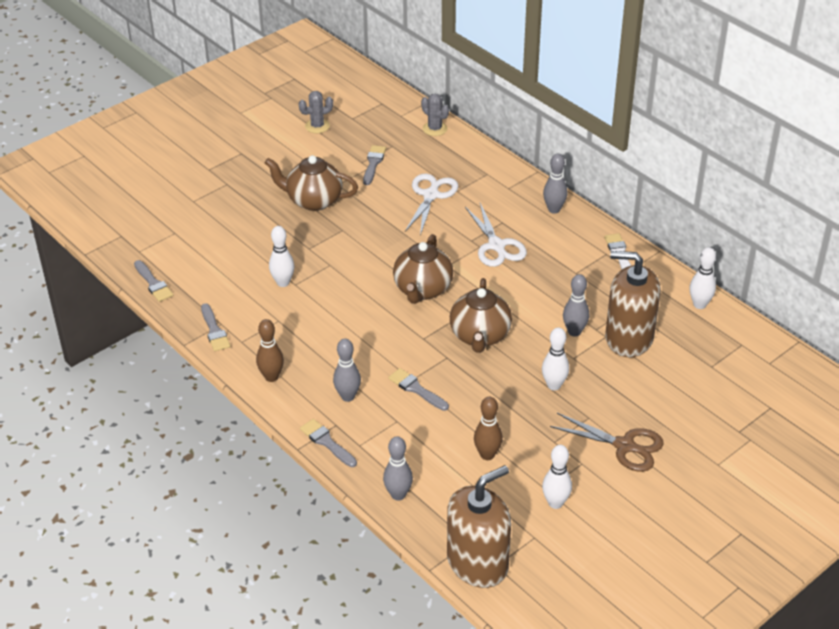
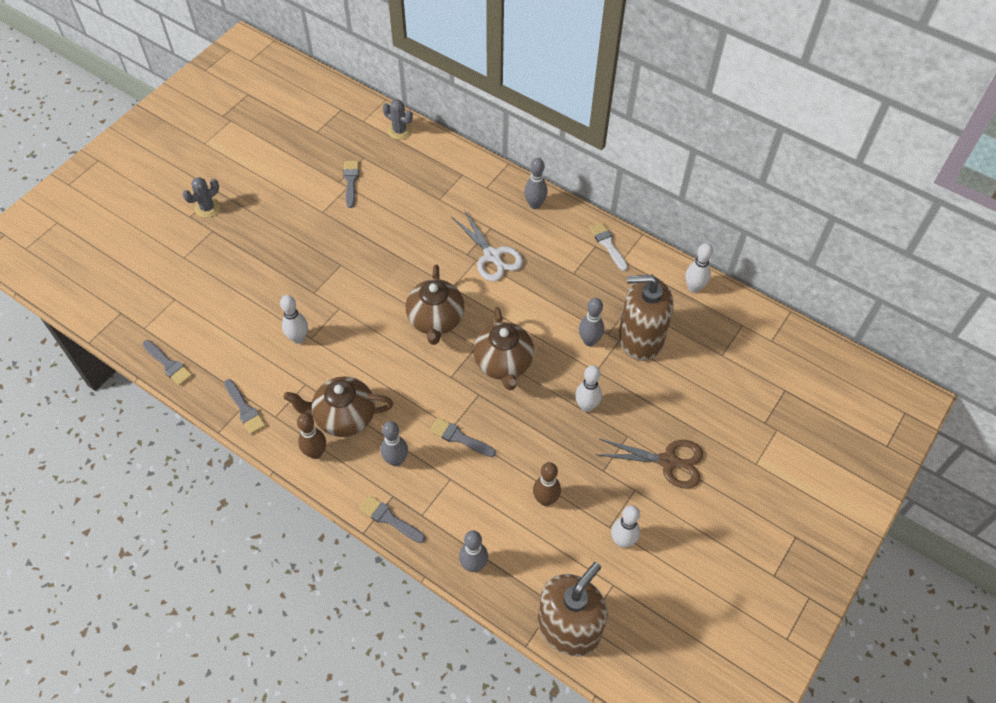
camera: 15 degrees left, 15 degrees up
brown teapot [265,155,358,211] -> brown teapot moved to [283,376,393,437]
grey cactus [299,91,333,133] -> grey cactus moved to [182,177,220,218]
white scissors [405,174,458,236] -> none

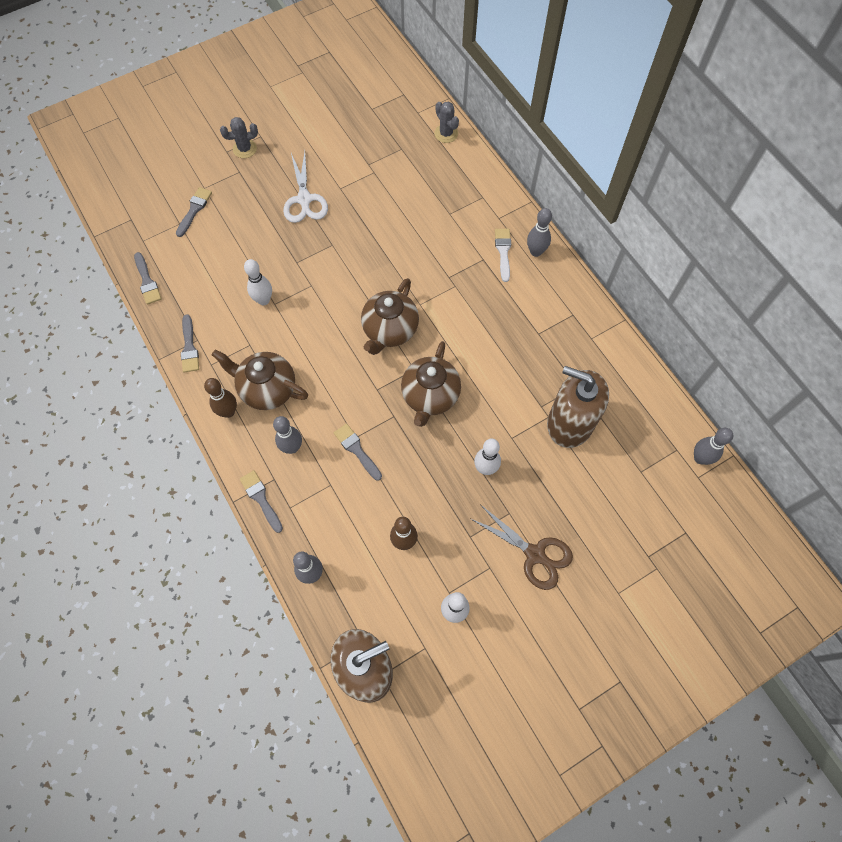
camera: 25 degrees right, 10 degrees up
grey brush [343,161,359,208] -> grey brush moved to [176,187,212,237]
white scissors [452,211,523,281] -> white scissors moved to [283,151,328,223]
grey bowling pin [579,298,604,346] -> grey bowling pin moved to [694,428,733,465]
white brush [589,222,628,271] -> white brush moved to [495,229,511,282]
white bowling pin [686,243,713,293] -> none

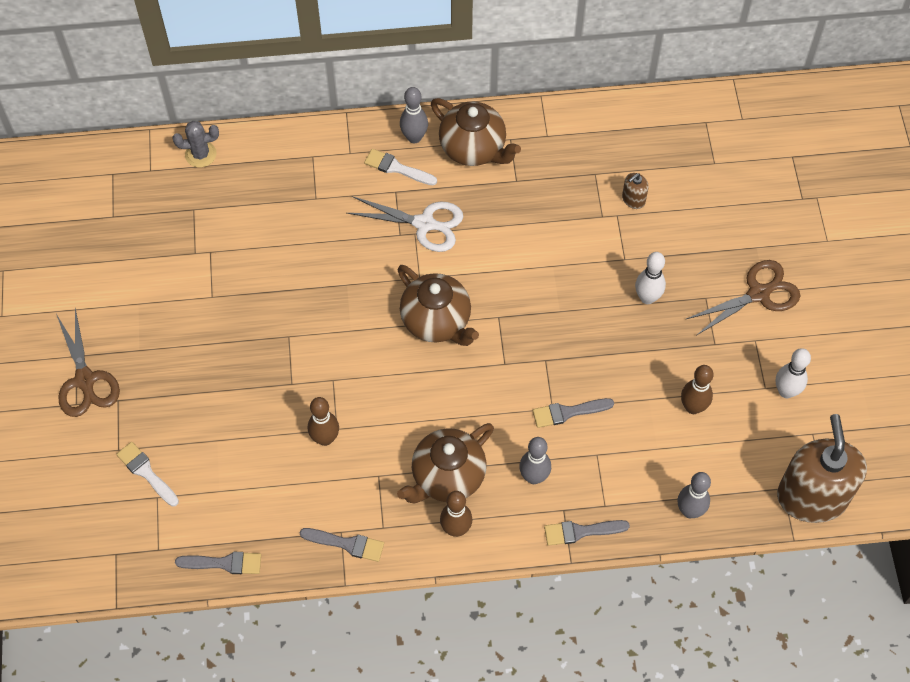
camera: 65 degrees left, 5 degrees down
grey brush [176,187,212,237] -> white brush [116,442,179,506]
grey cactus [220,117,258,158] -> brown scissors [56,308,120,417]
white bowling pin [244,259,272,305] -> brown bowling pin [308,397,339,446]
white scissors [283,151,328,223] -> white scissors moved to [347,196,463,252]
brown teapot [401,341,461,427] -> brown teapot moved to [431,98,521,166]
brown soap dispenser [547,366,609,448] -> brown soap dispenser [622,173,649,209], size x0.40
grey bowling pin [694,428,733,465] -> none

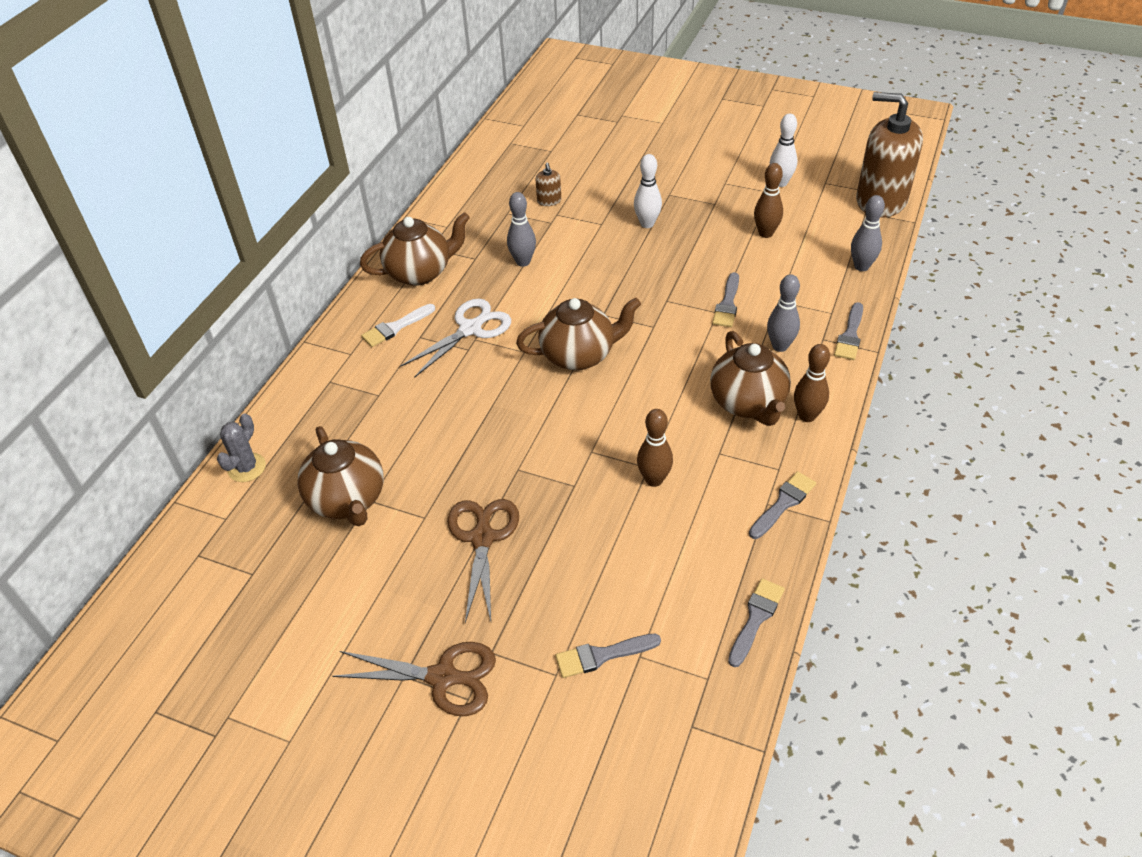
camera: 60 degrees left, 15 degrees down
white brush [116,442,179,506] -> grey brush [556,634,661,678]
grey bowling pin [400,87,428,144] -> grey bowling pin moved to [507,192,536,267]
brown scissors [686,260,800,335] -> brown scissors moved to [447,499,519,623]
none -> brown teapot [297,426,384,526]

